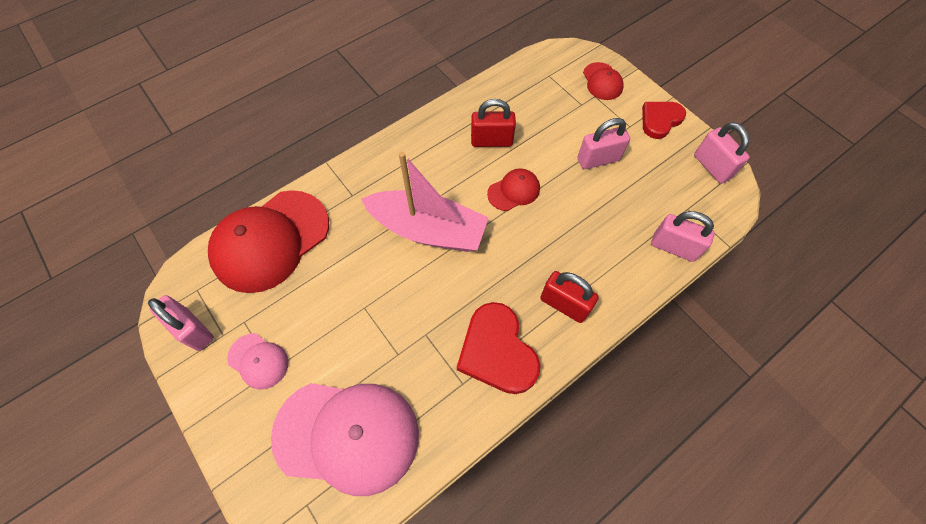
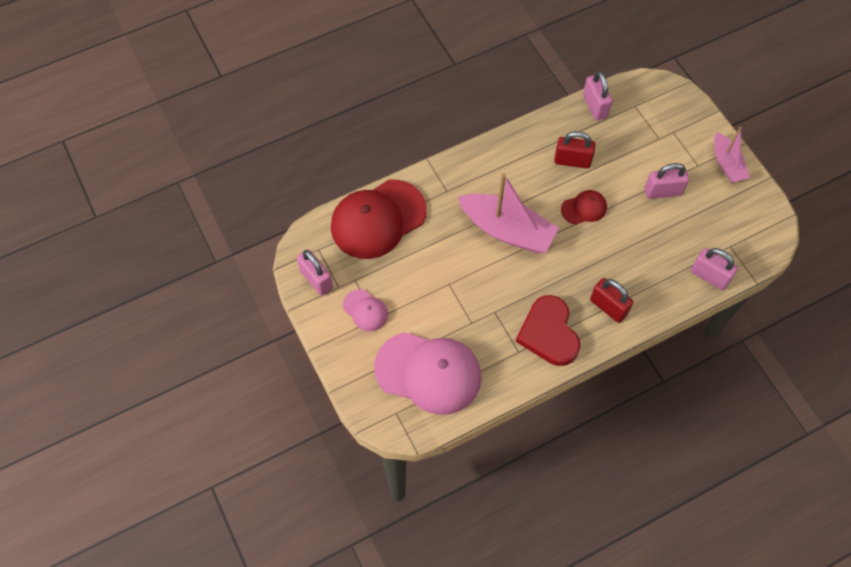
camera: 10 degrees right, 0 degrees up
red cap [583,62,624,100] -> none
red heart [642,102,686,139] -> pink boat [714,127,750,183]
pink padlock [694,122,750,184] -> pink padlock moved to [583,71,612,120]

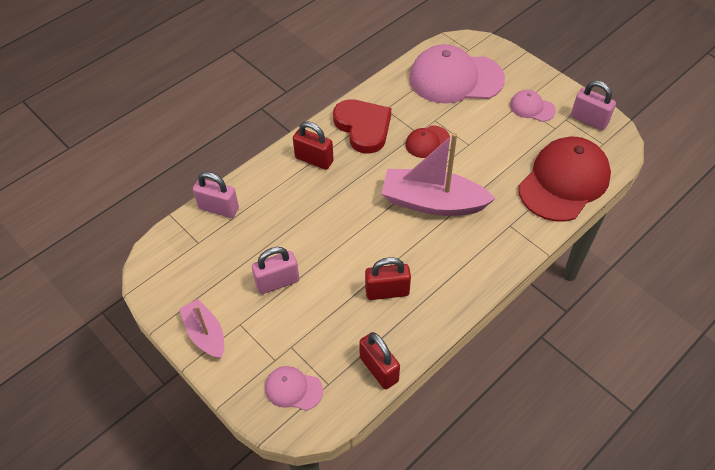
camera: 165 degrees right, 10 degrees down
red cap [561,190,607,225] -> red cap moved to [406,126,450,158]
pink padlock [583,71,612,120] -> red padlock [359,332,400,389]
none -> pink cap [265,366,323,411]

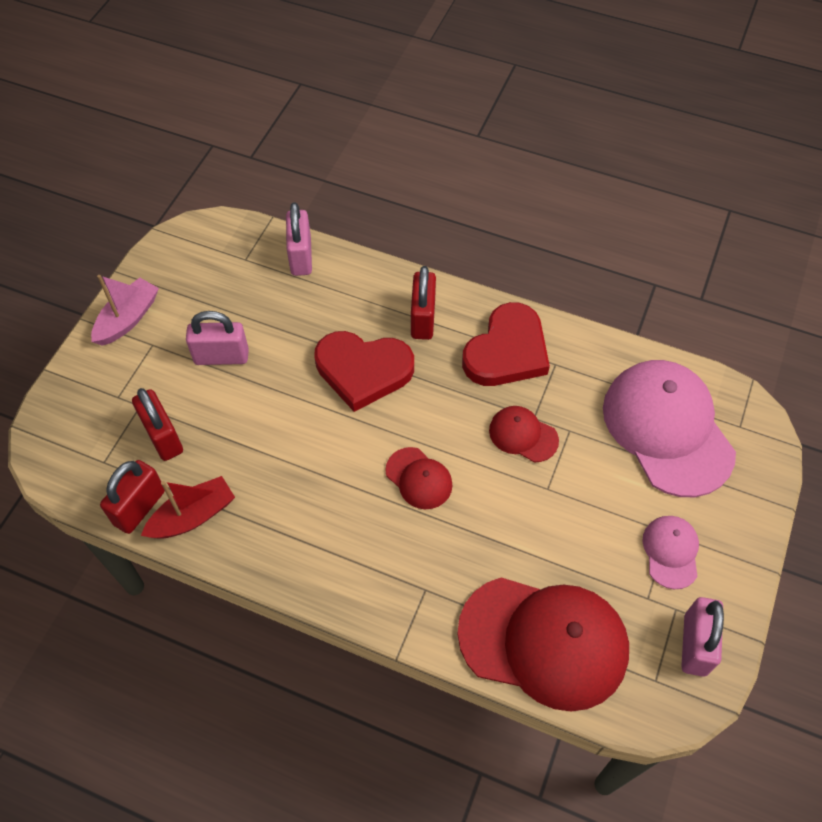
camera: 65 degrees right, 5 degrees up
pink padlock [252,247,299,294] -> pink padlock turned 45 degrees counterclockwise [186,311,249,365]
pink cap [265,366,323,411] -> none
red padlock [365,257,411,300] -> red padlock moved to [132,388,183,461]
pink boat [381,133,496,216] -> red cap [385,447,453,509]
none -> red boat [141,476,235,539]
none -> red heart [315,331,414,412]

